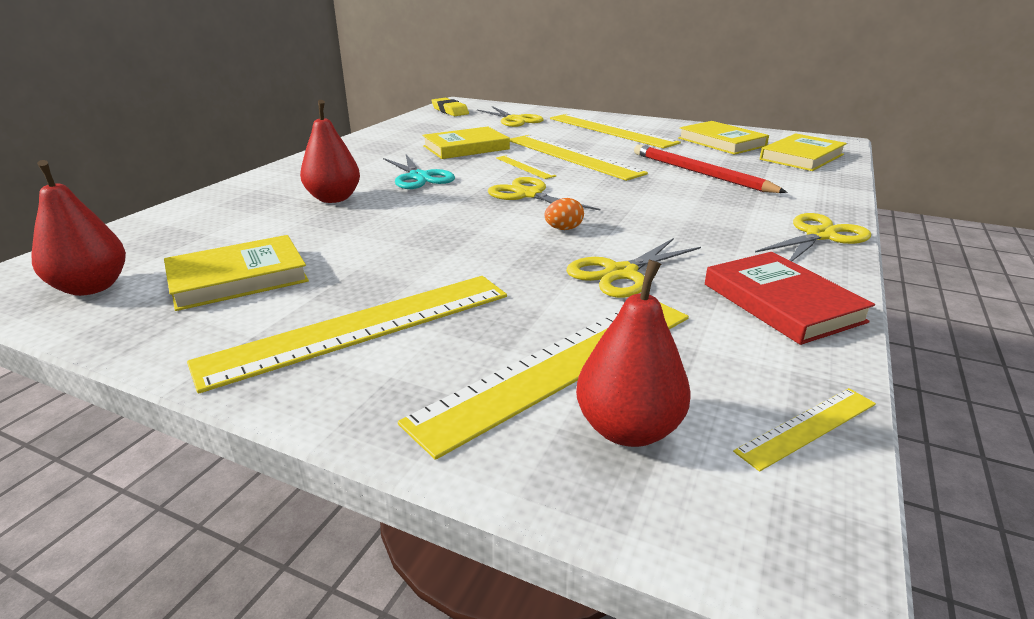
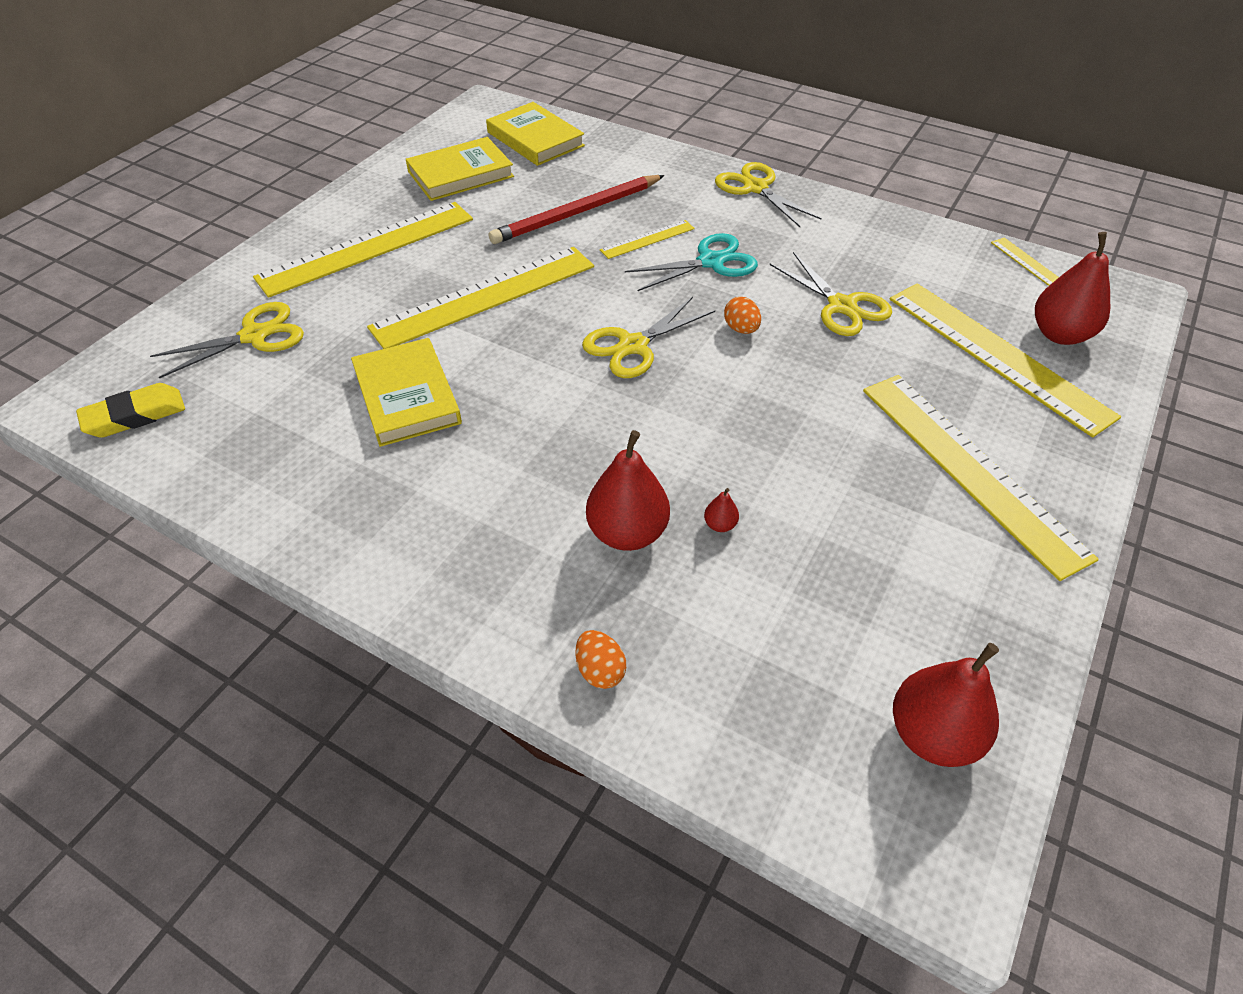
camera: 85 degrees left, 20 degrees up
yellow book [164,235,309,311] -> none
turquoise scissors [383,154,455,189] -> turquoise scissors moved to [625,233,758,291]
yellow ruler [496,155,556,179] -> yellow ruler moved to [600,220,695,259]
red book [705,252,875,345] -> none
none -> orange egg [575,630,626,689]
none -> red pear [704,488,739,532]

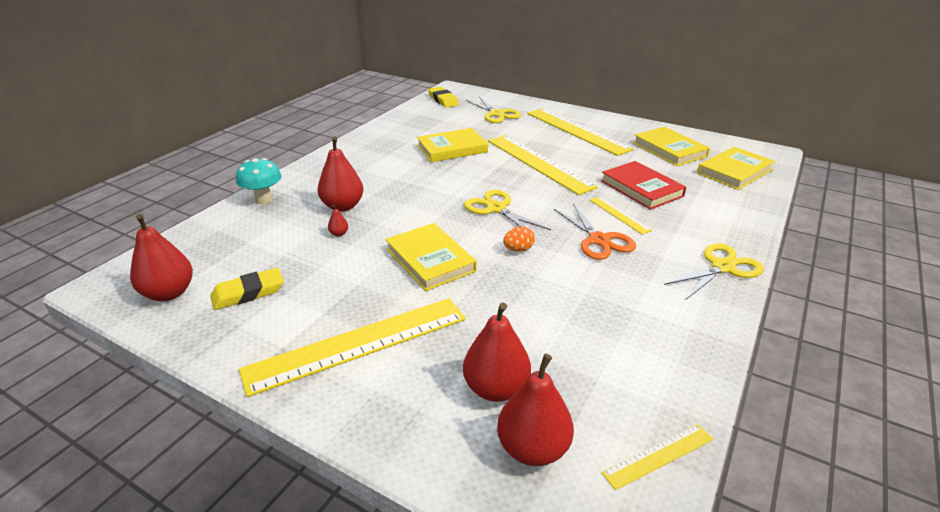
camera: 90 degrees right, 15 degrees down
red pencil [488,175,665,244] -> red book [601,161,687,210]
orange egg [575,630,626,689] -> turquoise mushroom [236,158,282,204]
turquoise scissors [625,233,758,291] -> orange scissors [554,204,636,260]
yellow scissors [770,252,892,336] -> none
yellow ruler [890,283,1121,438] -> red pear [463,303,531,402]
none -> yellow eraser [210,268,284,310]
none -> yellow book [385,223,477,291]

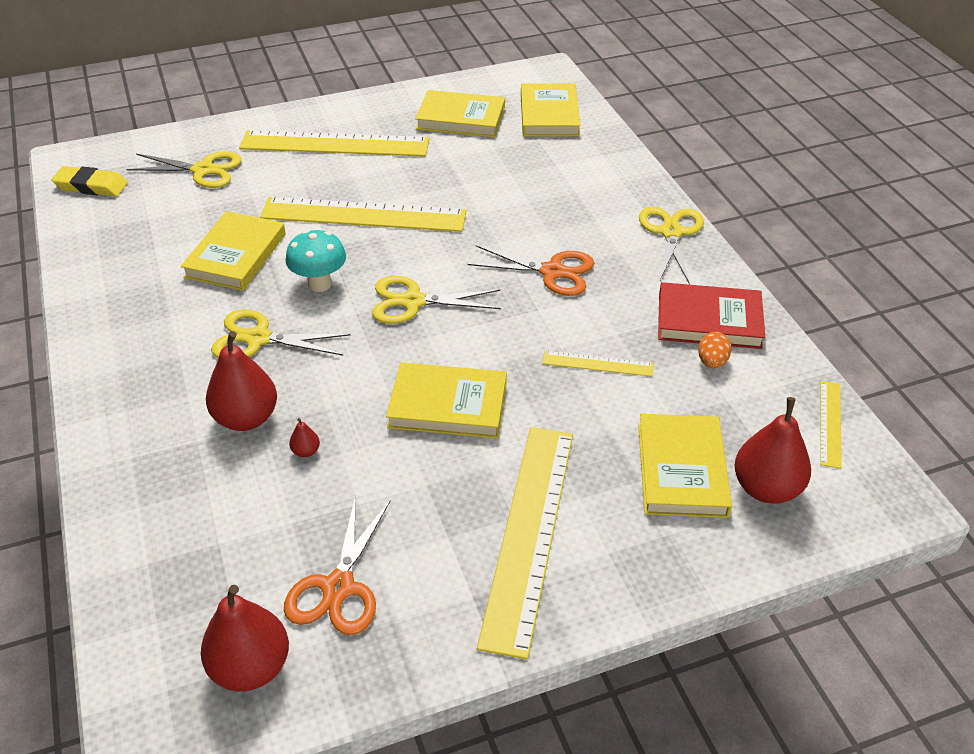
camera: 50 degrees left, 10 degrees up
yellow eraser [210,268,284,310] -> orange scissors [284,495,390,635]
turquoise mushroom [236,158,282,204] -> turquoise mushroom moved to [286,230,346,292]
red pear [463,303,531,402] -> yellow book [638,414,732,518]
orange egg [503,227,535,252] -> orange egg moved to [698,332,732,368]
yellow ruler [590,197,652,235] -> yellow ruler moved to [542,351,654,377]
red book [601,161,687,210] -> red book moved to [658,282,765,349]
none -> yellow scissors [211,309,350,358]

